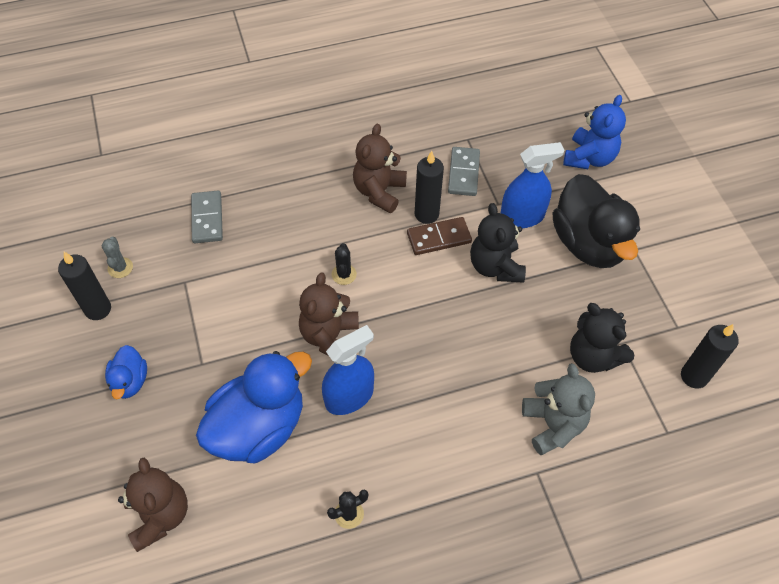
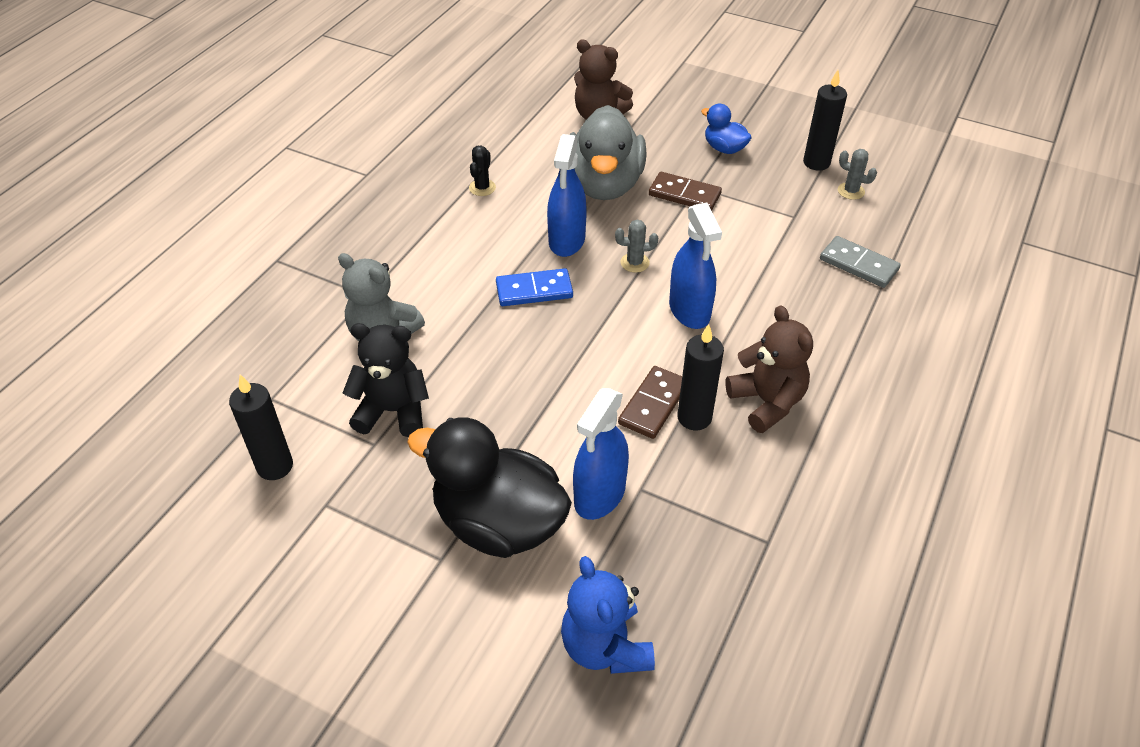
camera: 135 degrees right, 10 degrees down
blue duck [196,351,312,463] -> grey duck [569,105,647,200]
brown teddy bear [299,272,359,356] -> grey cactus [615,220,658,273]
black cactus [332,243,357,285] -> blue spray bottle [669,203,722,329]
grey domino [448,147,480,196] -> none
black teddy bear [470,203,526,283] -> none
none -> blue domino [496,268,573,306]
none -> brown domino [649,172,722,211]

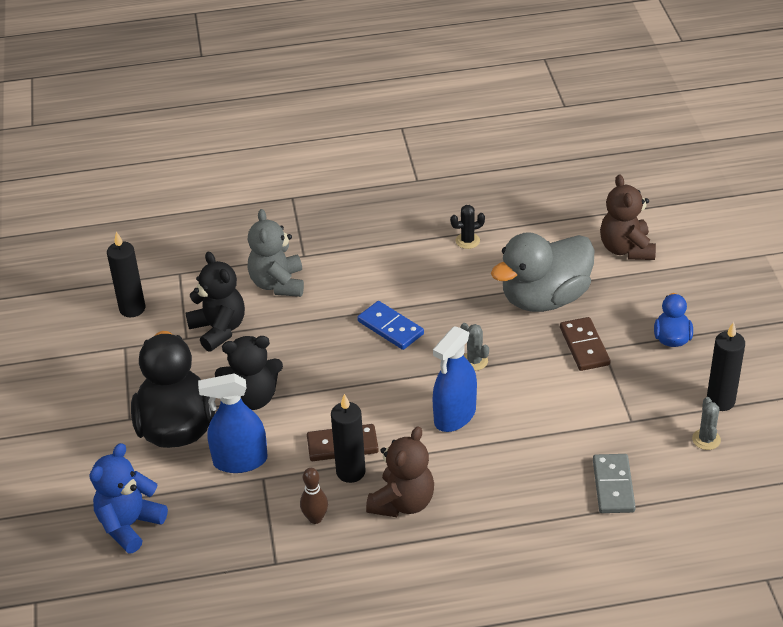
camera: 55 degrees right, 5 degrees down
blue spray bottle [547,134,587,257] -> none
none -> black teddy bear [215,336,283,410]
none -> brown bowling pin [300,468,328,524]

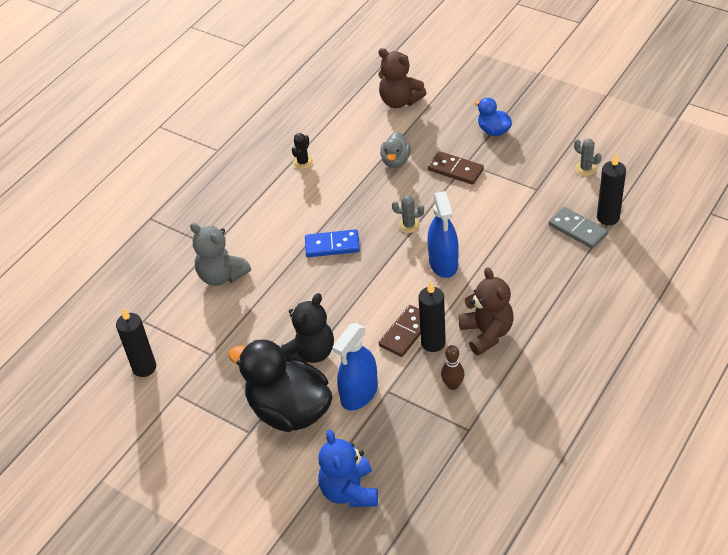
camera: 45 degrees left, 5 degrees up
black teddy bear [186,252,245,352] -> none
grey duck [491,232,595,312] -> grey duck [380,132,411,168], size x0.49
black candle [707,322,745,411] -> black candle moved to [597,154,626,225]

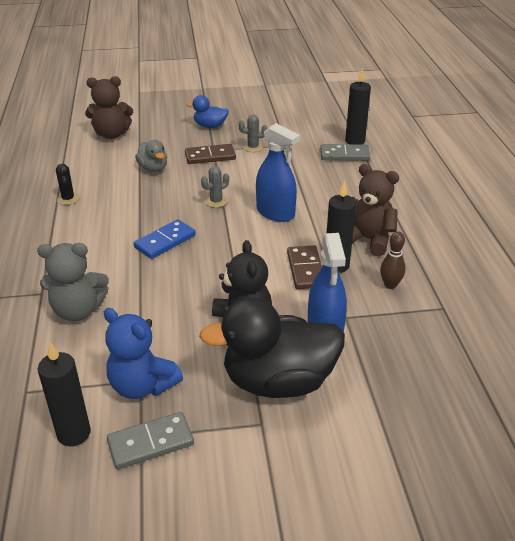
camera: 45 degrees left, 10 degrees down
blue teddy bear [318,430,378,507] -> blue teddy bear moved to [104,308,183,399]
grey cactus [574,139,602,176] -> grey cactus moved to [239,115,267,152]
none -> grey domino [107,412,194,470]

